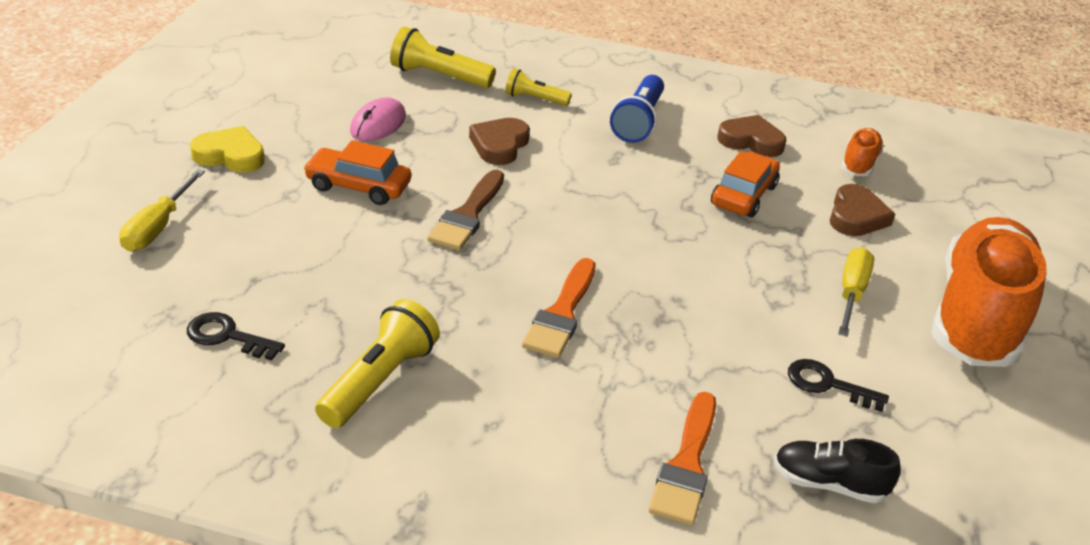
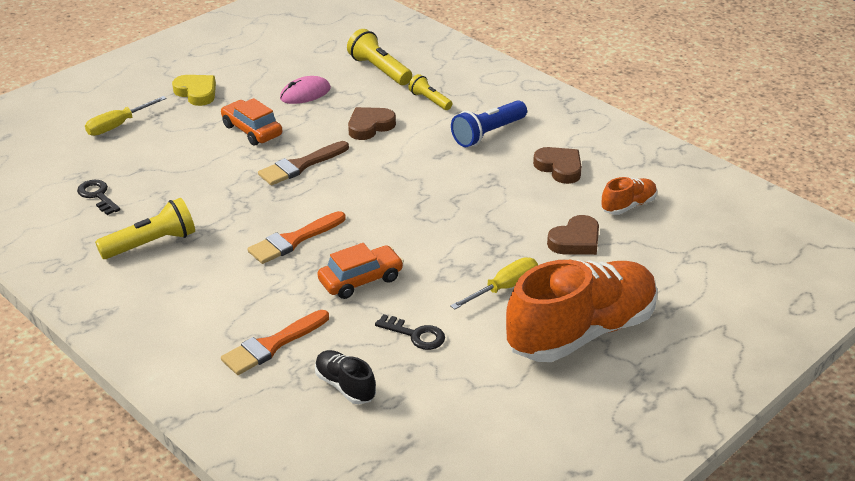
camera: 35 degrees right, 0 degrees up
orange car [711,151,780,217] -> orange car moved to [317,243,404,299]
black key [788,359,889,412] -> black key turned 150 degrees clockwise [375,314,445,350]

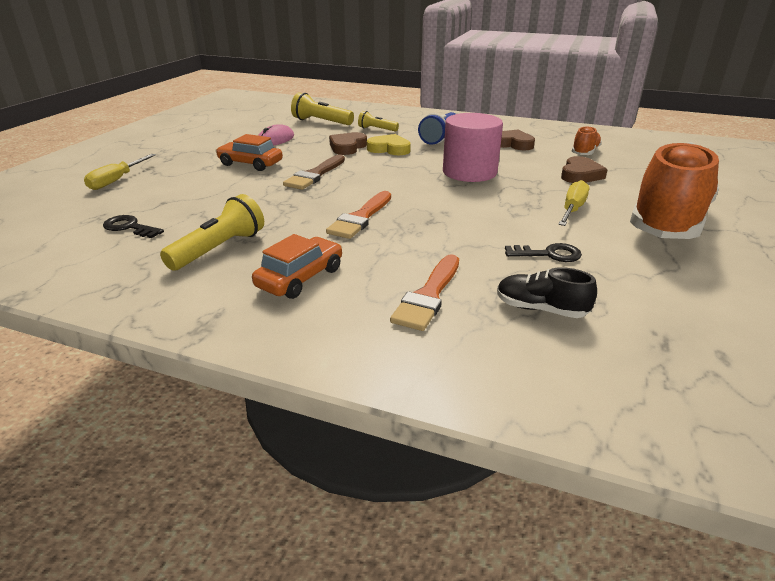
camera: 25 degrees left, 5 degrees down
yellow heart [172,75,216,106] -> yellow heart moved to [367,134,411,155]
orange car [317,243,404,299] -> orange car moved to [252,234,342,299]
none -> pink cylinder [443,113,503,182]

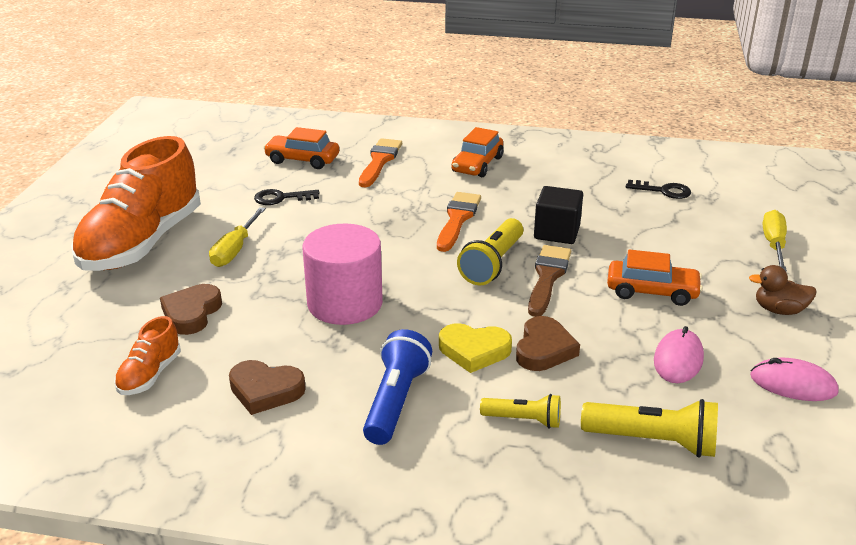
camera: 170 degrees right, 0 degrees up
yellow flashlight [160,194,264,271] -> yellow flashlight moved to [457,218,523,285]
black shoe [497,267,597,318] -> orange car [263,127,339,169]
none -> black cube [534,186,583,244]
none -> brown duck [749,265,817,315]
none -> pink mouse [750,357,839,401]

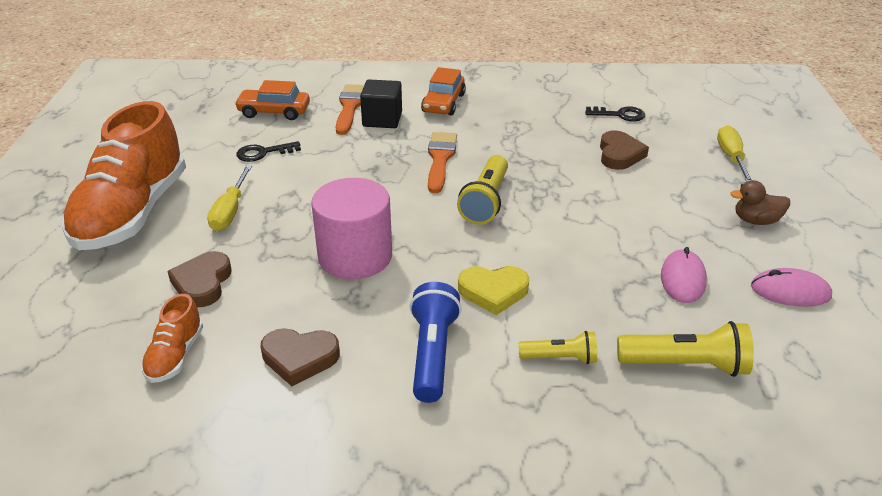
camera: 10 degrees left, 5 degrees up
brown heart [516,316,580,371] -> brown heart moved to [600,130,649,170]
brown brush [528,245,571,317] -> none
black cube [534,186,583,244] -> black cube moved to [360,79,402,128]
orange car [607,249,703,306] -> none

